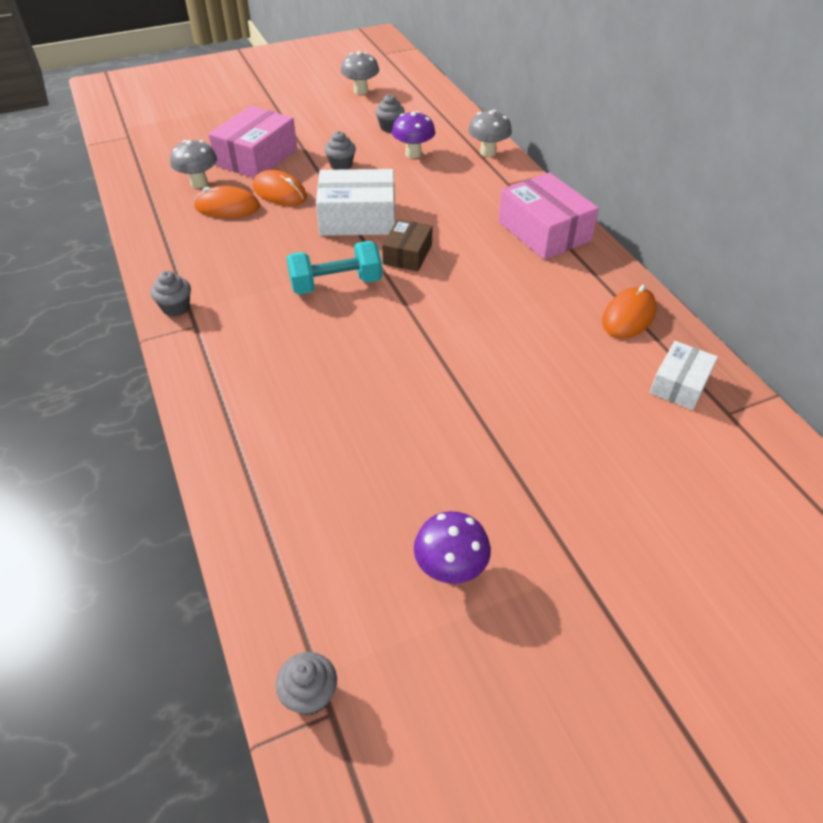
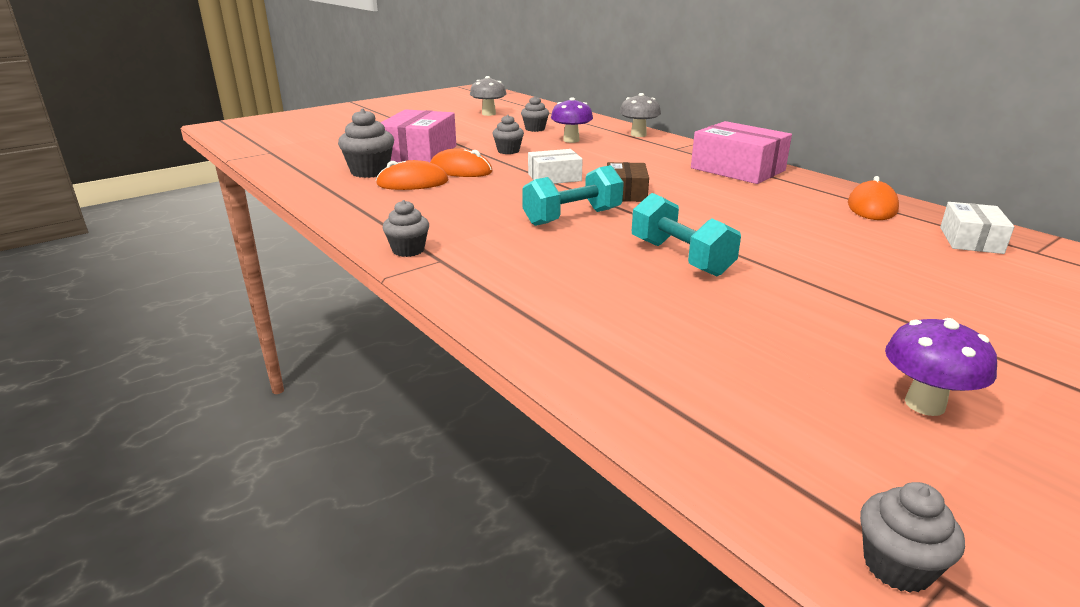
camera: 15 degrees left, 20 degrees down
grey mushroom [170,140,217,188] -> grey cupcake [338,109,394,178]
white box [316,169,395,236] -> white box [528,149,583,184], size x0.60
none -> turquoise dumbbell [632,193,741,276]

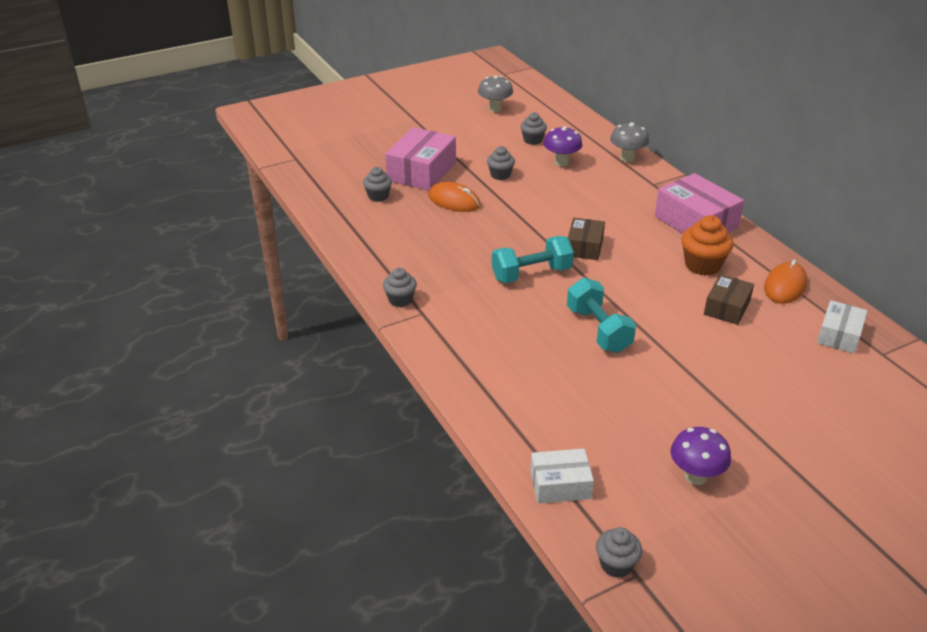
camera: 10 degrees right, 10 degrees up
grey cupcake [338,109,394,178] -> grey cupcake [363,167,392,202], size x0.64
orange mouse [376,160,448,190] -> none
white box [528,149,583,184] -> white box moved to [530,448,594,504]
none -> orange cupcake [681,215,734,276]
none -> brown box [704,274,754,325]

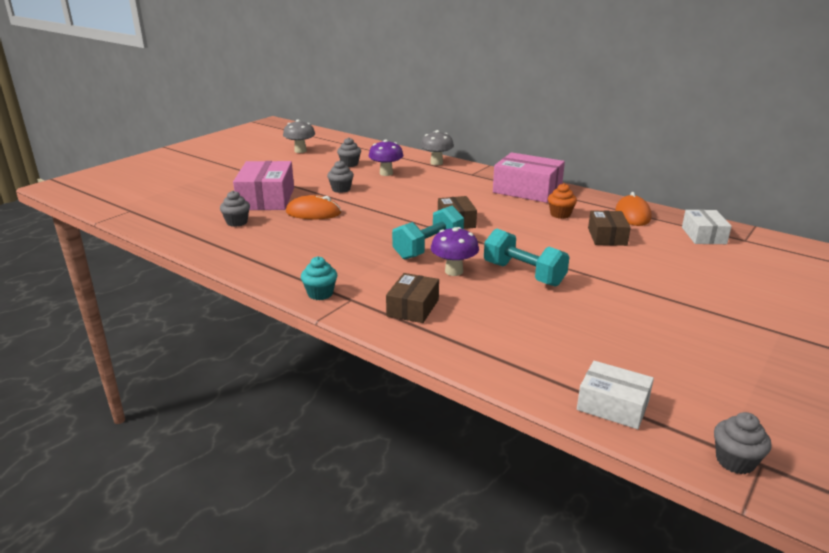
camera: 25 degrees left, 10 degrees down
grey cupcake [383,268,417,307] -> turquoise cupcake [301,256,337,300]
white box [530,448,594,504] -> white box turned 60 degrees clockwise [577,361,654,429]
purple mushroom [671,427,731,485] -> purple mushroom moved to [431,227,479,276]
orange cupcake [681,215,734,276] -> orange cupcake [548,183,577,219], size x0.64
none -> brown box [386,273,439,323]

